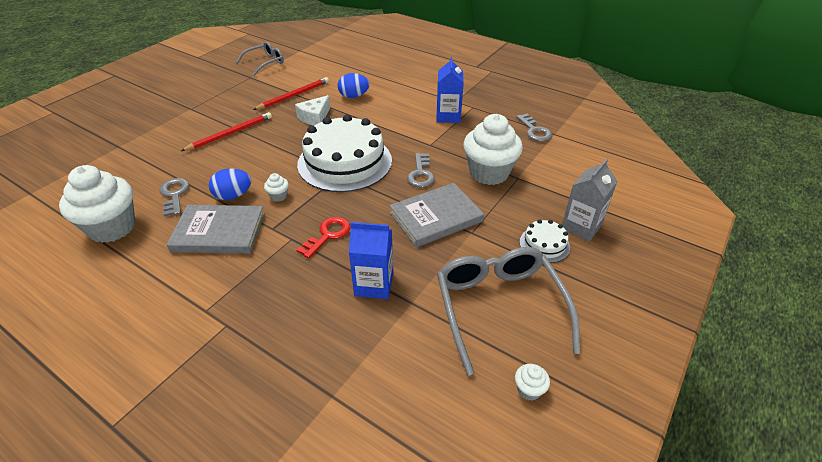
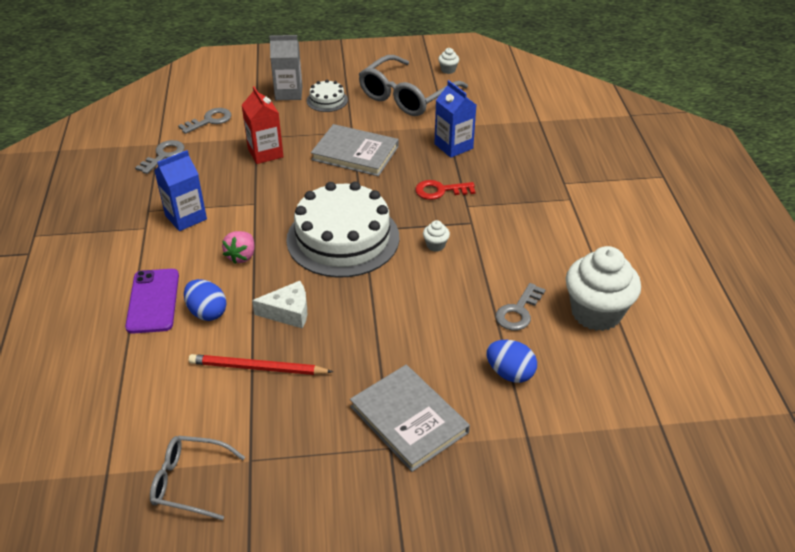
camera: 130 degrees left, 0 degrees up
grey book [167,205,265,254] -> grey book moved to [350,365,470,472]
red pencil [181,112,272,151] -> none
blue egg [209,169,251,200] -> blue egg moved to [486,340,537,383]
grey key [407,153,435,188] -> grey key moved to [178,108,232,134]
white cupcake [464,114,523,185] -> red carton [242,86,284,164]
none -> purple phone [125,269,179,334]
none -> pink strawberry [222,231,255,264]

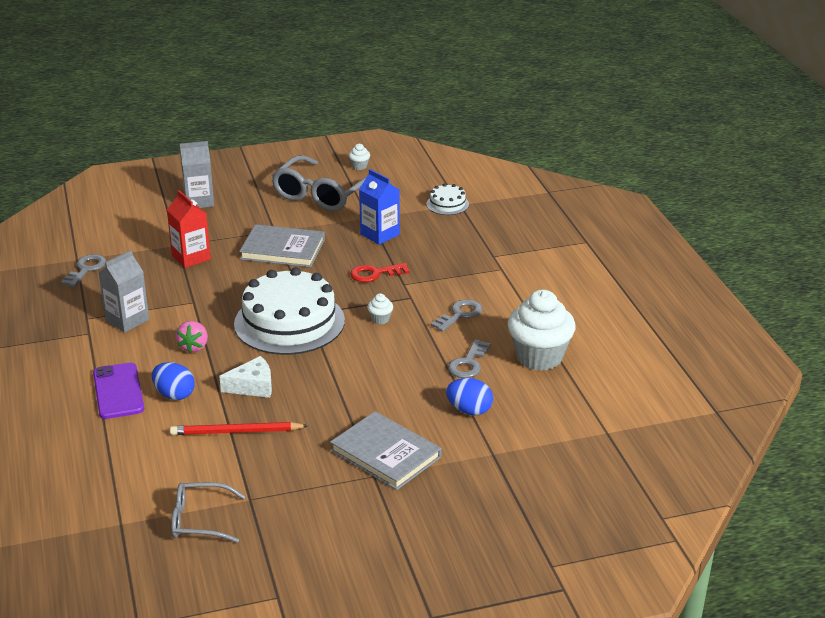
camera: 10 degrees left, 10 degrees down
blue carton [154,150,207,231] -> grey carton [99,250,149,333]
grey key [178,108,232,134] -> grey key moved to [430,299,482,332]
white cake [307,80,348,112] -> white cake moved to [426,184,469,215]

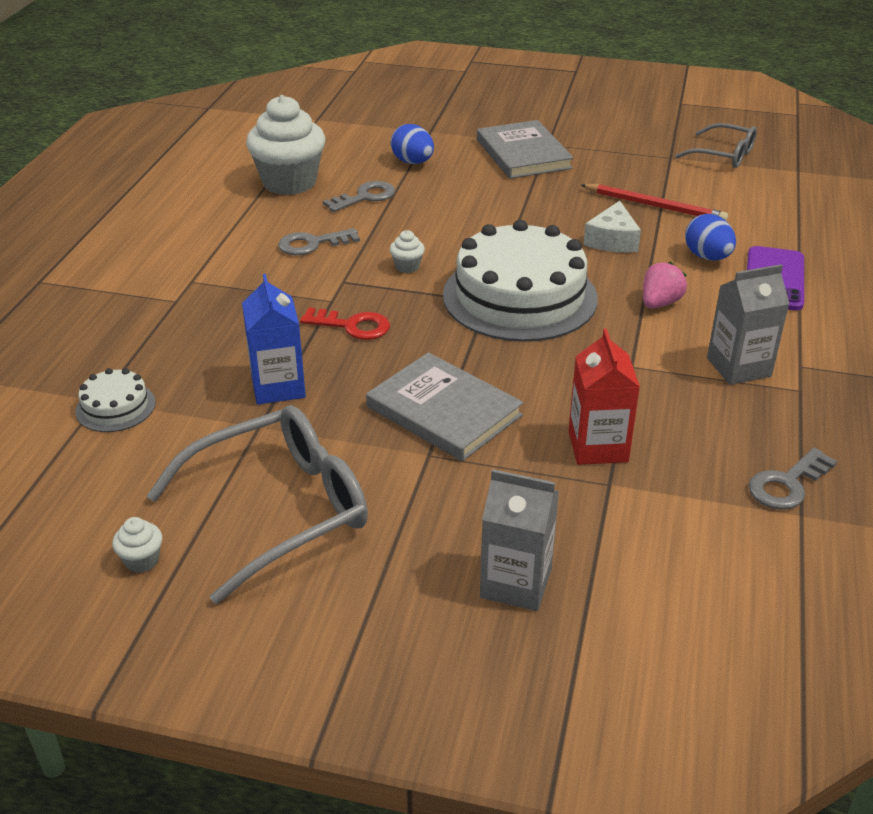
camera: 150 degrees left, 5 degrees up
white cheese [219,356,272,398] -> white cheese turned 90 degrees counterclockwise [583,201,641,252]

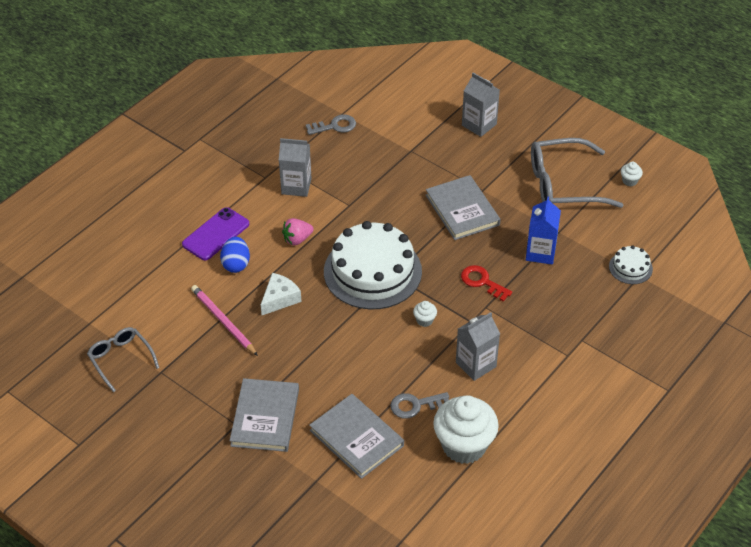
camera: 155 degrees left, 10 degrees up
grey key [278,228,360,255] -> grey carton [456,312,500,381]
blue egg [391,124,434,164] -> grey book [309,394,404,479]
red carton [569,329,640,465] -> none
red pencil [581,184,728,221] -> pink pencil [191,285,258,356]

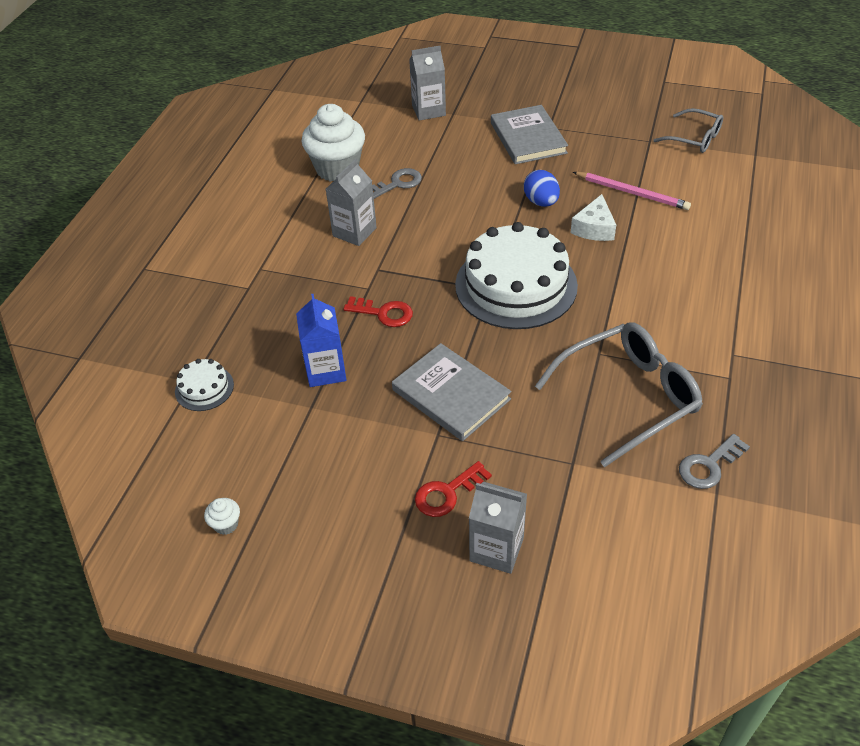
camera: 160 degrees right, 0 degrees up
purple phone [182,207,249,260] -> none
blue egg [220,237,250,273] -> blue egg moved to [524,170,560,207]
grey carton [279,138,312,197] -> grey carton moved to [409,46,446,121]
pink strawberry [282,218,314,245] -> none
grey book [309,394,404,479] -> none
white cupcake [413,301,437,327] -> none
grey glasses [531,138,623,208] -> grey glasses moved to [535,322,703,467]
none -> red key [415,461,492,517]

